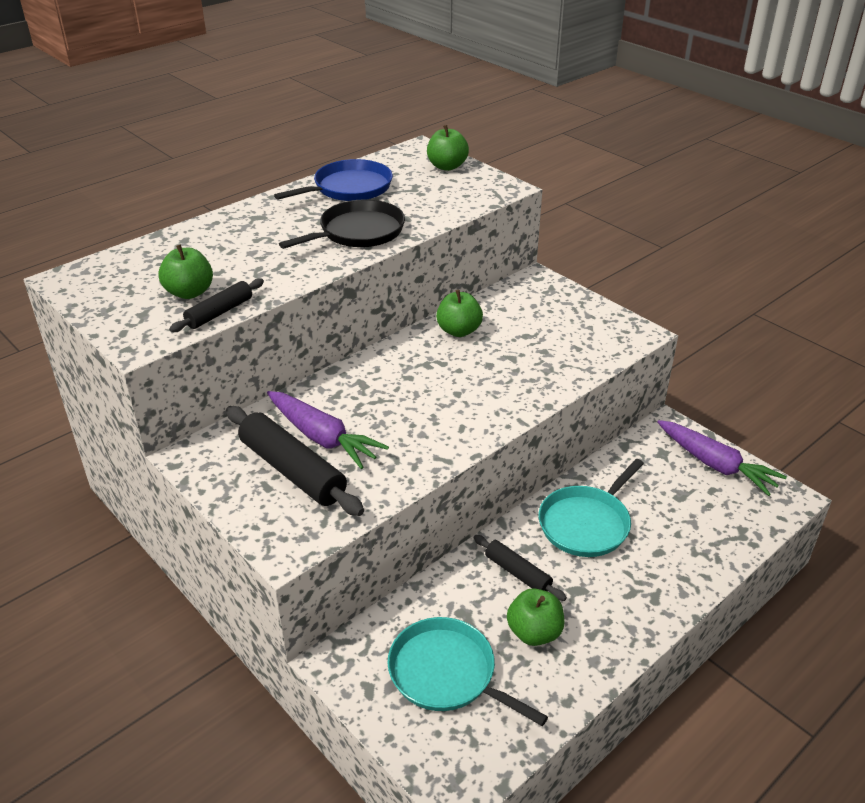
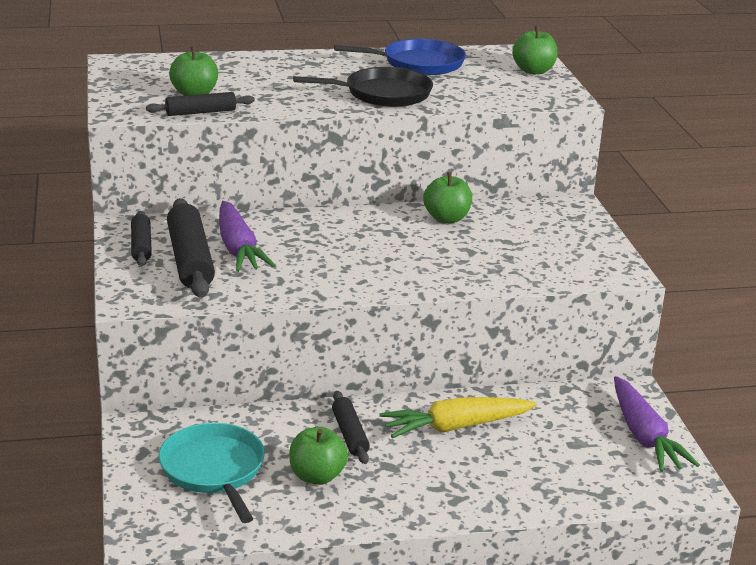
camera: 30 degrees right, 10 degrees down
turquoise pan [539,459,644,557] -> yellow carrot [379,397,537,438]
none -> black rolling pin [131,211,152,266]

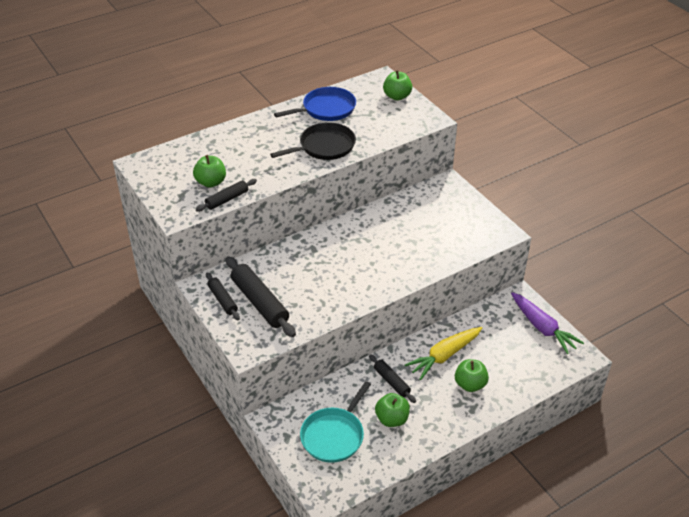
camera: 20 degrees left, 15 degrees up
turquoise pan [159,423,265,523] -> turquoise pan turned 105 degrees counterclockwise [300,381,371,463]
purple carrot [219,201,276,272] -> none
green apple [424,172,472,223] -> green apple moved to [455,359,489,392]

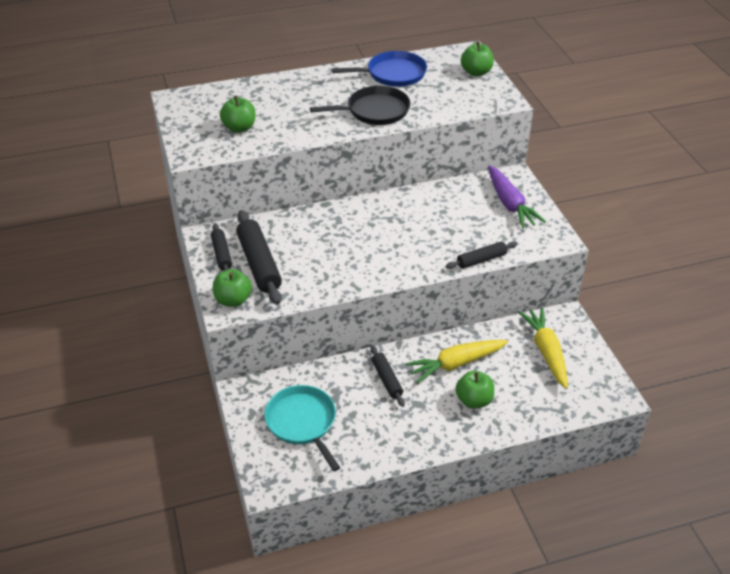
camera: 15 degrees right, 0 degrees up
black rolling pin [196,179,257,212] -> black rolling pin moved to [446,241,518,269]
turquoise pan [300,381,371,463] -> turquoise pan turned 105 degrees clockwise [264,385,340,471]
green apple [375,393,410,427] -> green apple moved to [213,269,252,307]
purple carrot [511,292,584,354] -> purple carrot moved to [488,165,546,228]
none -> yellow carrot [518,307,568,389]

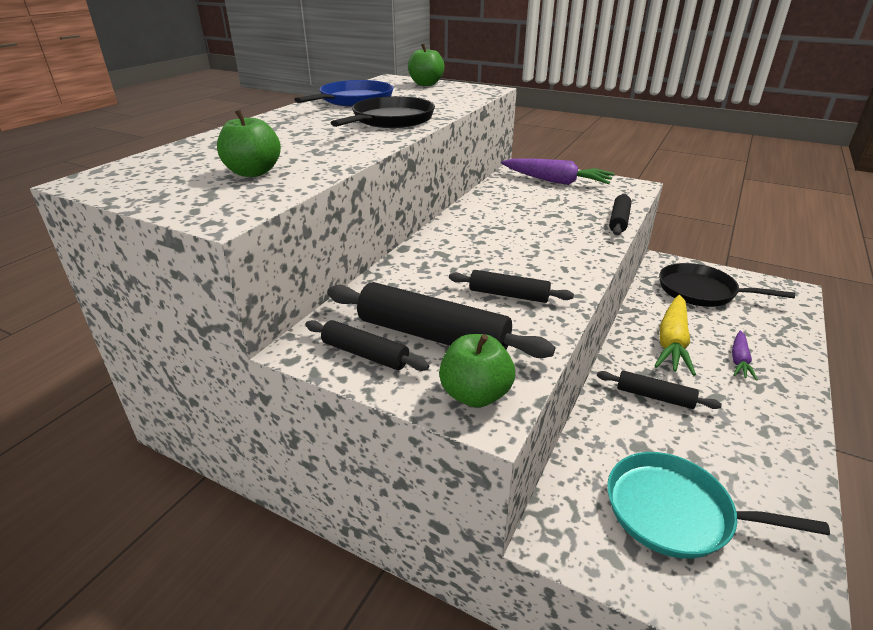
camera: 45 degrees left, 10 degrees down
green apple [455,371,494,409] -> purple carrot [732,330,758,381]
yellow carrot [518,307,568,389] -> black pan [659,263,795,307]
none -> black rolling pin [449,270,574,303]

